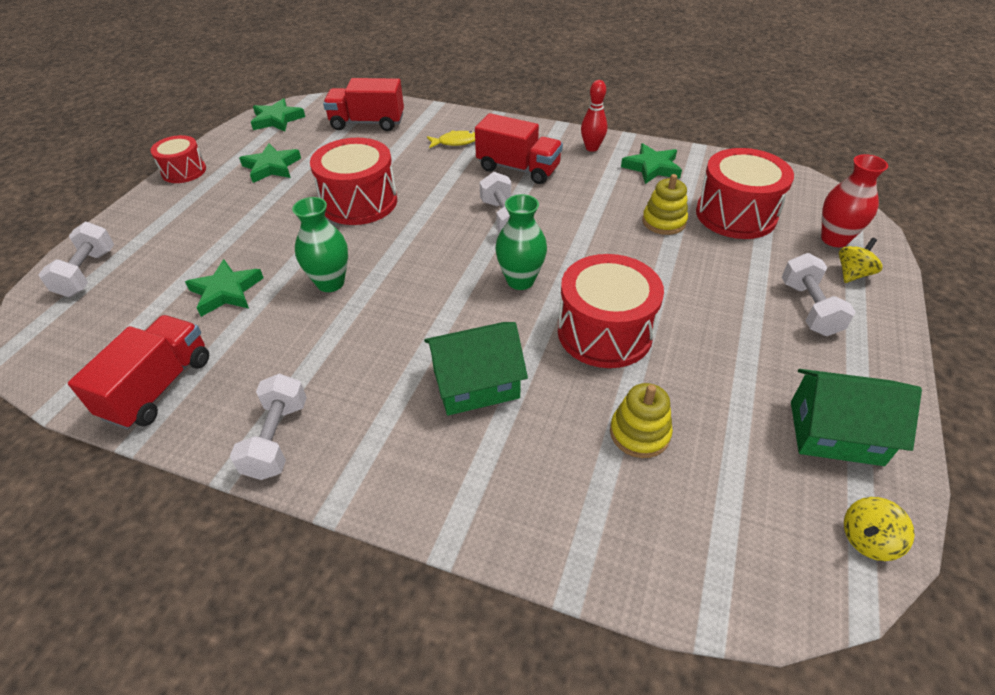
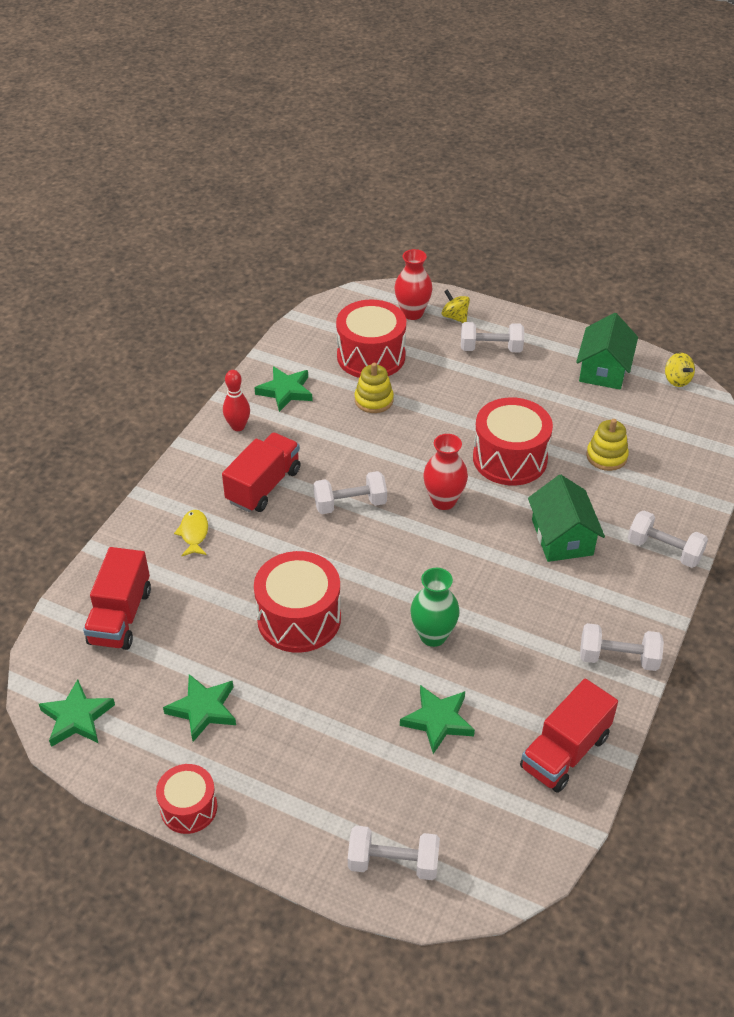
camera: 85 degrees left, 0 degrees up
red truck [68,315,209,429] -> red truck turned 75 degrees counterclockwise [520,678,618,793]
green vase [495,194,547,290] -> red vase [423,434,468,510]
none -> white dumbbell [628,510,708,568]

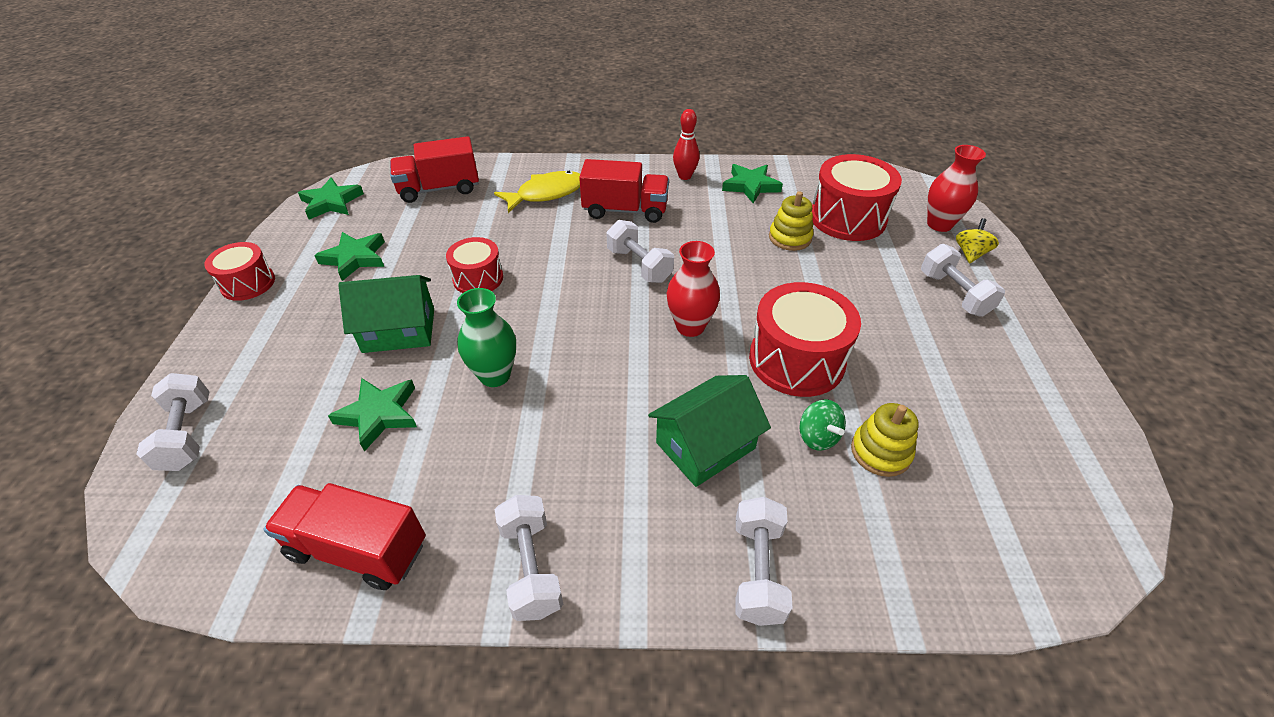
camera: 65 degrees right, 0 degrees up
yellow fish [174,510,208,557] -> yellow fish [494,171,580,213], size x1.64
red drum [254,551,341,653] -> red drum [446,237,503,293], size x0.60
green house [576,313,638,389] -> green house moved to [338,275,434,353]
yellow spinning top [665,353,695,387] -> none
none -> green spinning top [799,400,846,450]

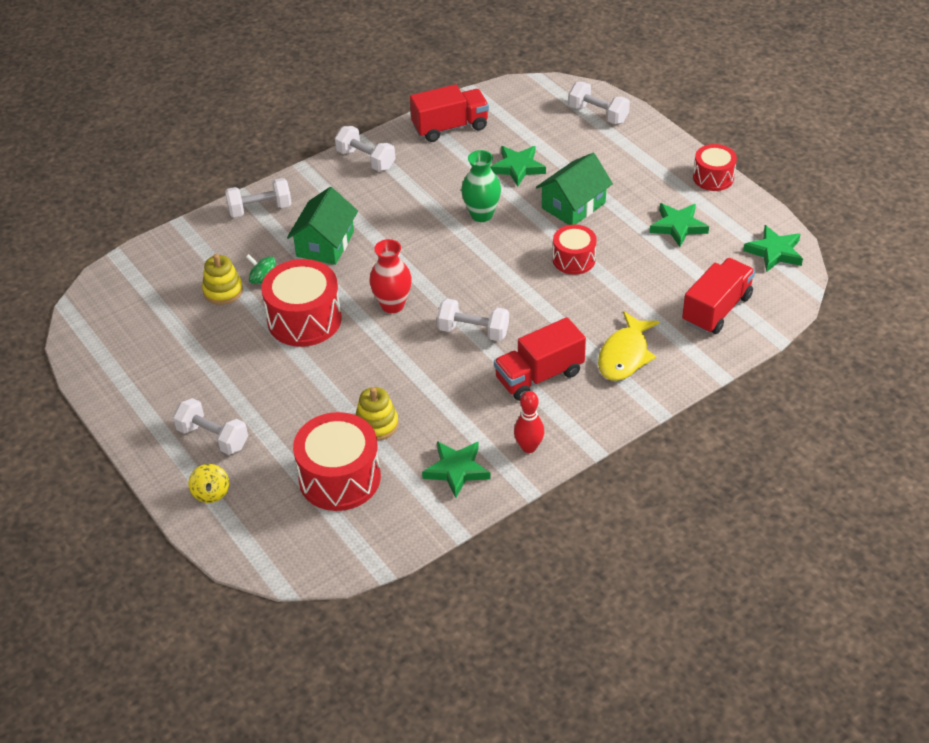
camera: 145 degrees right, 0 degrees up
white dumbbell [736,497,792,626] -> white dumbbell turned 75 degrees counterclockwise [225,178,292,217]
red vase [927,145,986,232] -> none

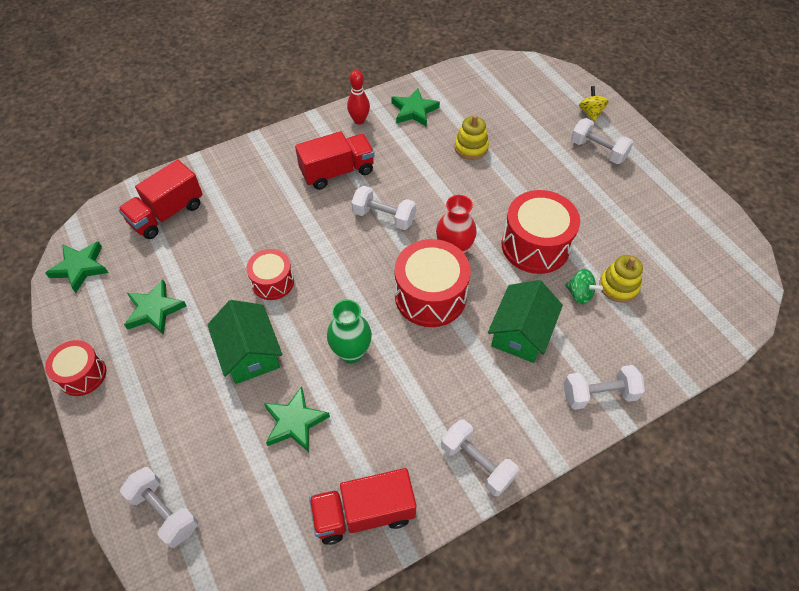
camera: 175 degrees left, 10 degrees up
red drum [293,412,381,511] -> red drum moved to [395,239,471,327]
green house [536,153,613,225] -> green house turned 75 degrees counterclockwise [207,300,282,384]
yellow fish [598,311,660,381] -> none

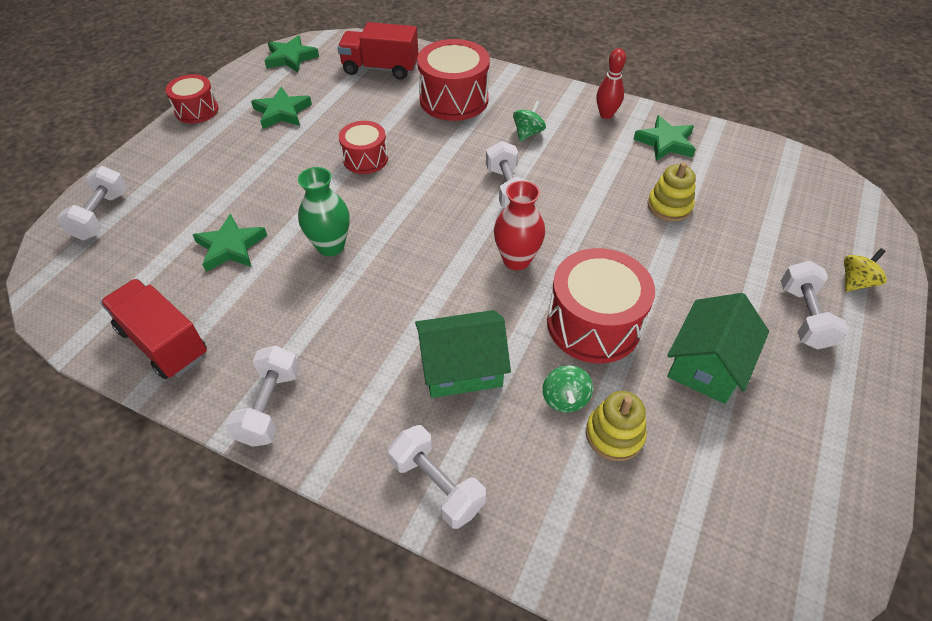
camera: 55 degrees right, 5 degrees down
green house [207,300,282,384] -> green house moved to [667,293,769,404]
red truck [295,131,375,190] -> green spinning top [513,101,546,141]
red drum [395,239,471,327] -> red drum moved to [417,39,490,121]

